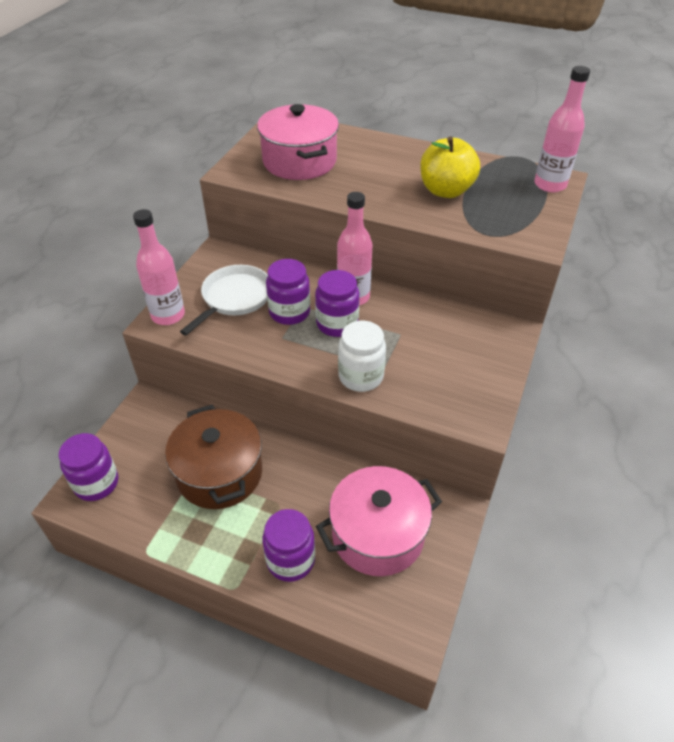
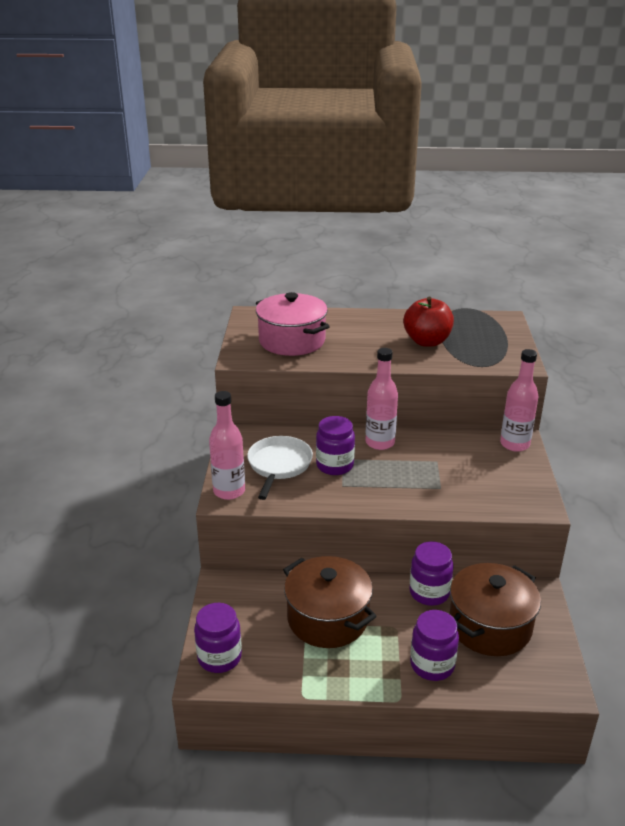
camera: 20 degrees left, 15 degrees down
purple jar [315,270,359,337] -> purple jar moved to [409,541,453,606]
pink pot [316,466,442,576] -> brown pot [450,563,541,656]
white jar [338,321,386,392] -> none
yellow apple [420,136,480,198] -> red apple [404,297,454,347]
pink bottle [534,66,590,192] -> pink bottle moved to [500,349,538,452]

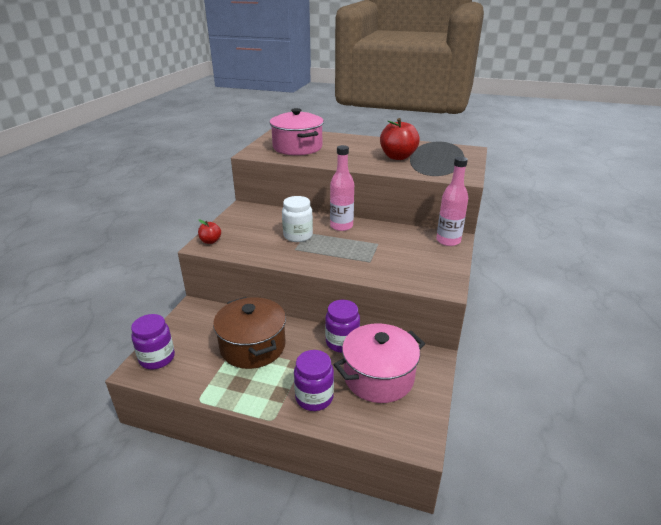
camera: 15 degrees right, 0 degrees up
pink bottle [209,391,245,500] -> red apple [198,219,221,244]
white pan [247,436,313,500] -> none
purple jar [316,416,355,475] -> white jar [282,196,313,242]
brown pot [450,563,541,656] -> pink pot [334,323,425,403]

